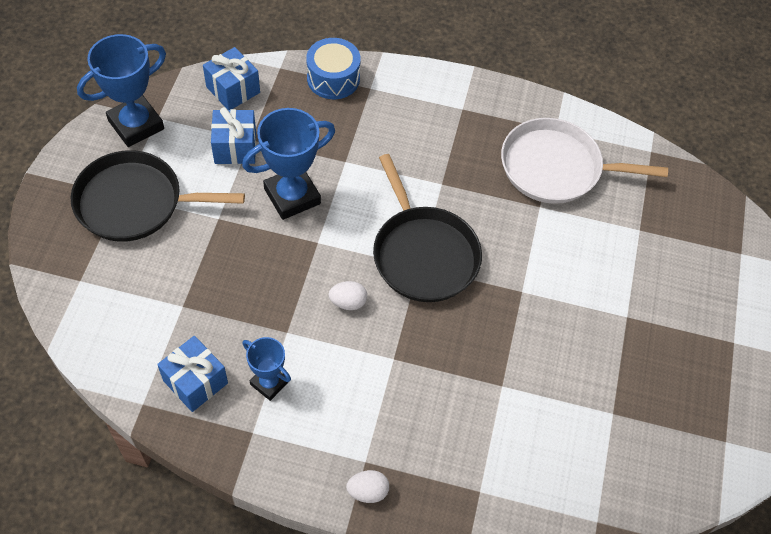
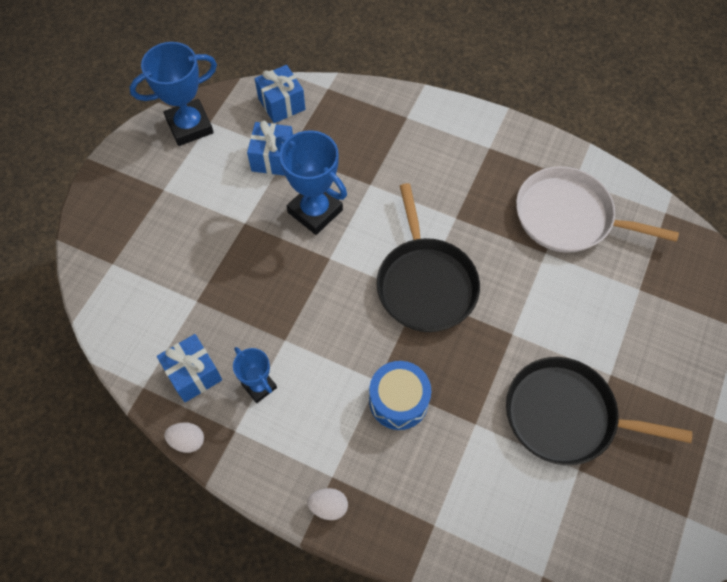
camera: 15 degrees right, 5 degrees up
black pan [71,150,245,242] -> black pan moved to [506,357,692,465]
blue trophy [242,108,335,220] -> blue trophy turned 60 degrees clockwise [275,130,347,235]
blue drum [306,38,361,99] -> blue drum moved to [369,361,431,430]
white egg [328,281,367,310] -> white egg moved to [164,423,204,453]

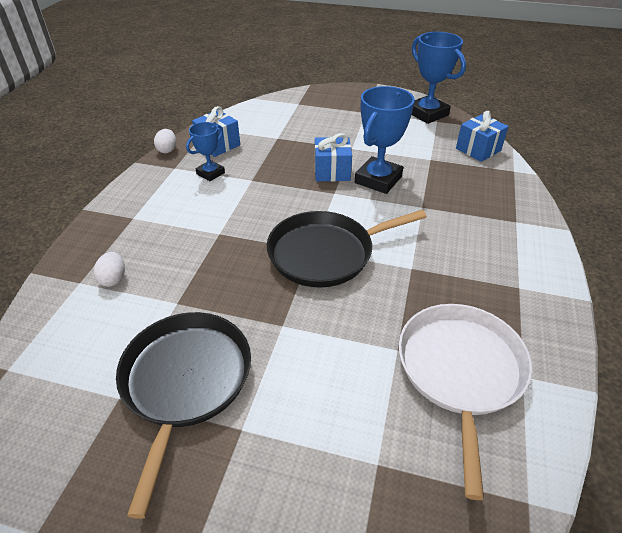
camera: 80 degrees right, 20 degrees down
blue gift [247,121,293,176] -> blue gift moved to [315,133,352,181]
white egg [307,488,348,520] -> white egg moved to [94,252,125,287]
blue drum [369,361,431,430] -> none

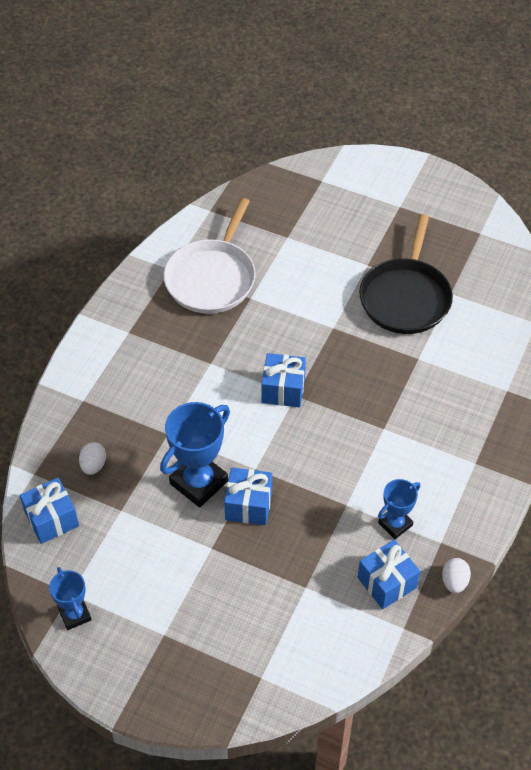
camera: 170 degrees left, 10 degrees up
white egg [94,252,125,287] -> white egg moved to [79,442,106,475]
black pan [267,210,427,288] -> blue gift [261,353,306,407]
blue trophy [412,32,466,124] -> blue trophy [49,567,92,630], size x0.58

